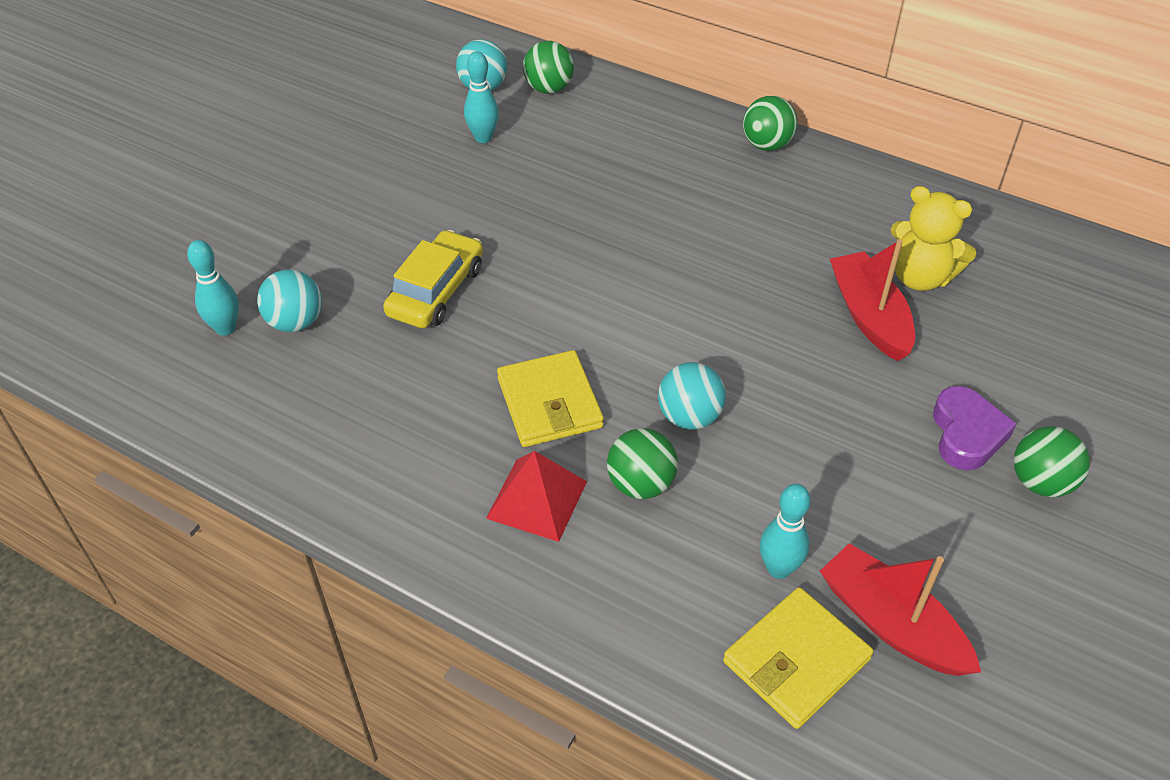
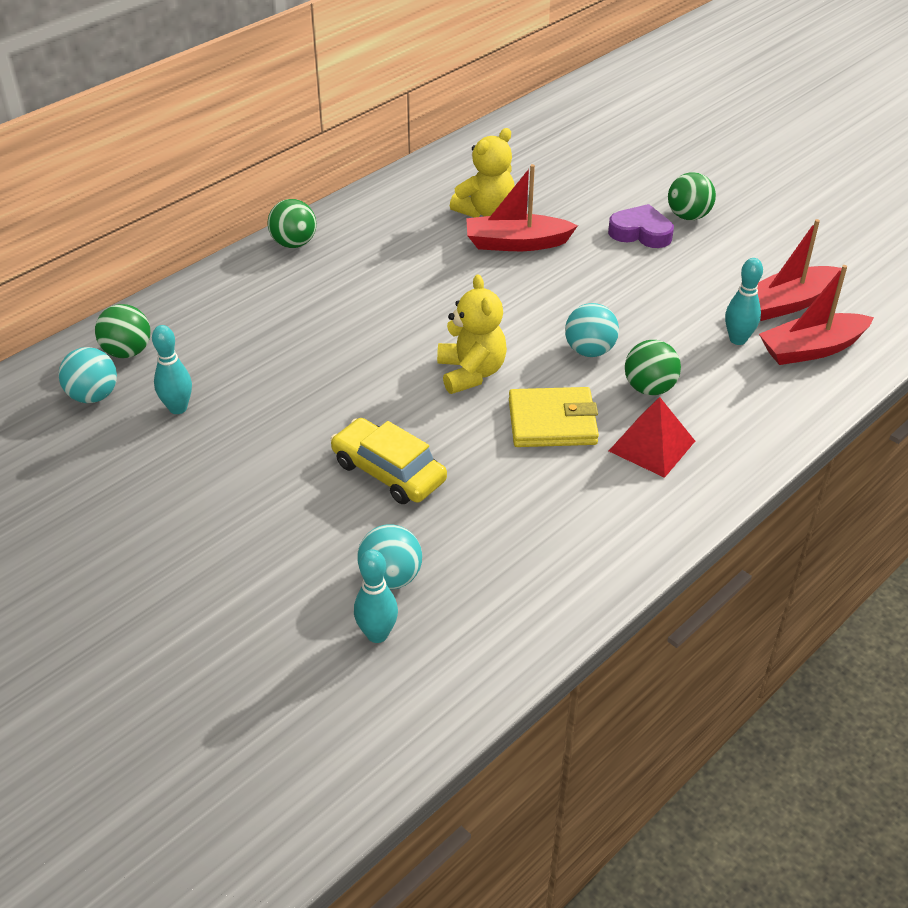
camera: 75 degrees left, 5 degrees down
yellow wallet [723,587,873,729] -> red boat [759,265,874,365]
none -> yellow teddy bear [437,275,507,394]

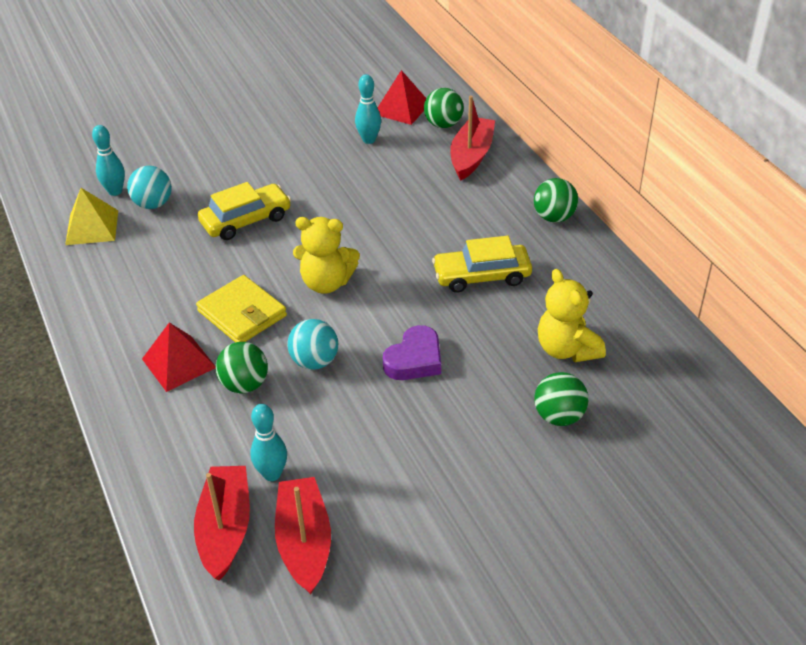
camera: 110 degrees right, 0 degrees up
turquoise ball [59,347,117,403] -> red pyramid [378,70,426,125]
red boat [466,164,578,251] -> red boat moved to [450,96,495,181]
yellow wallet [509,387,599,447] -> yellow wallet turned 60 degrees counterclockwise [196,275,287,343]
purple heart [608,204,674,248] -> purple heart moved to [383,325,441,380]
green ball [668,172,716,220] -> green ball moved to [534,372,589,426]
none -> yellow pyramid [65,188,118,245]
none -> yellow car [432,236,532,293]

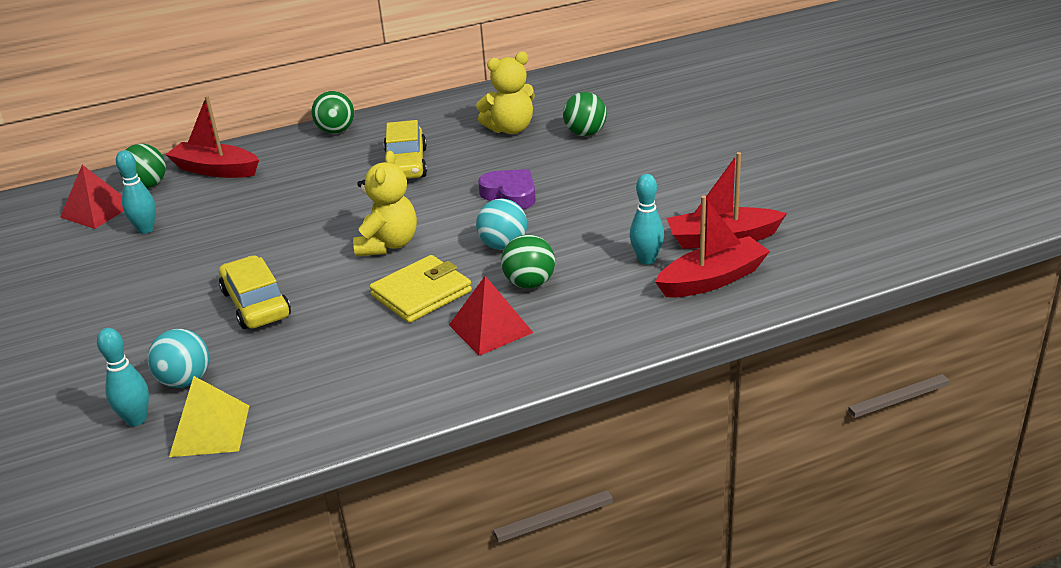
camera: 85 degrees left, 10 degrees down
red boat [194,466,250,581] -> red boat turned 150 degrees clockwise [655,195,770,297]

